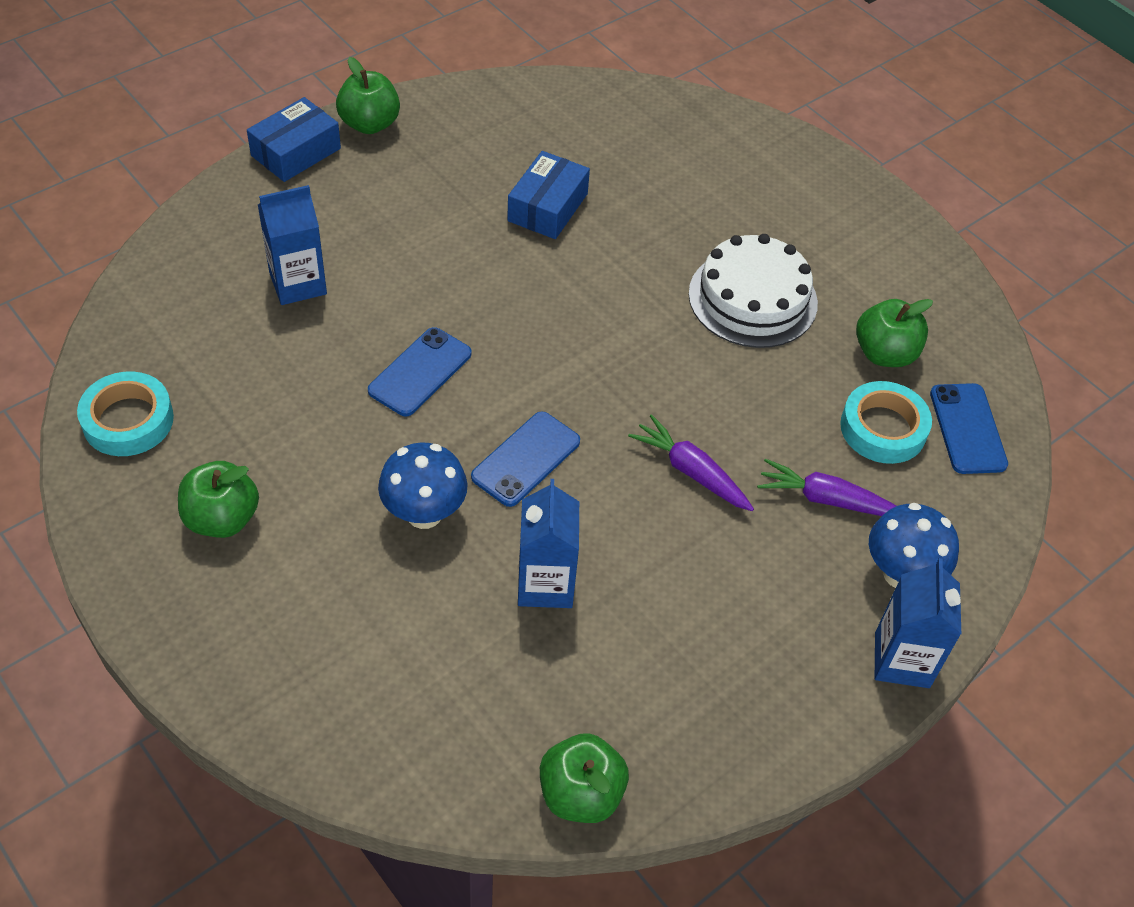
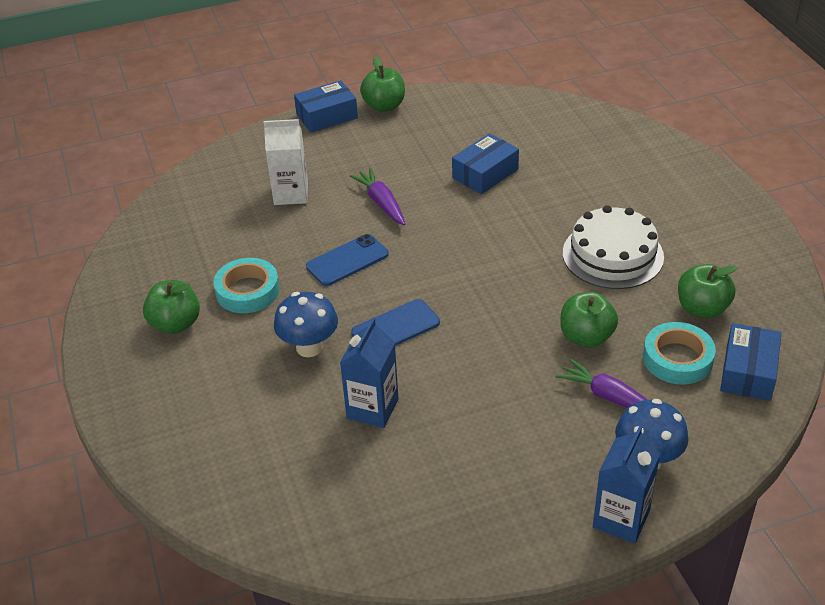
camera: 25 degrees right, 10 degrees down
turquoise tape [77,371,174,456] -> turquoise tape moved to [214,258,280,313]
blue carton [258,185,327,305] -> white carton [264,119,308,205]
green apple [540,733,629,823] -> green apple moved to [560,292,618,348]
purple carrot [628,414,754,511] -> purple carrot moved to [350,168,405,225]
blue phone [930,383,1008,474] -> blue box [720,323,782,401]

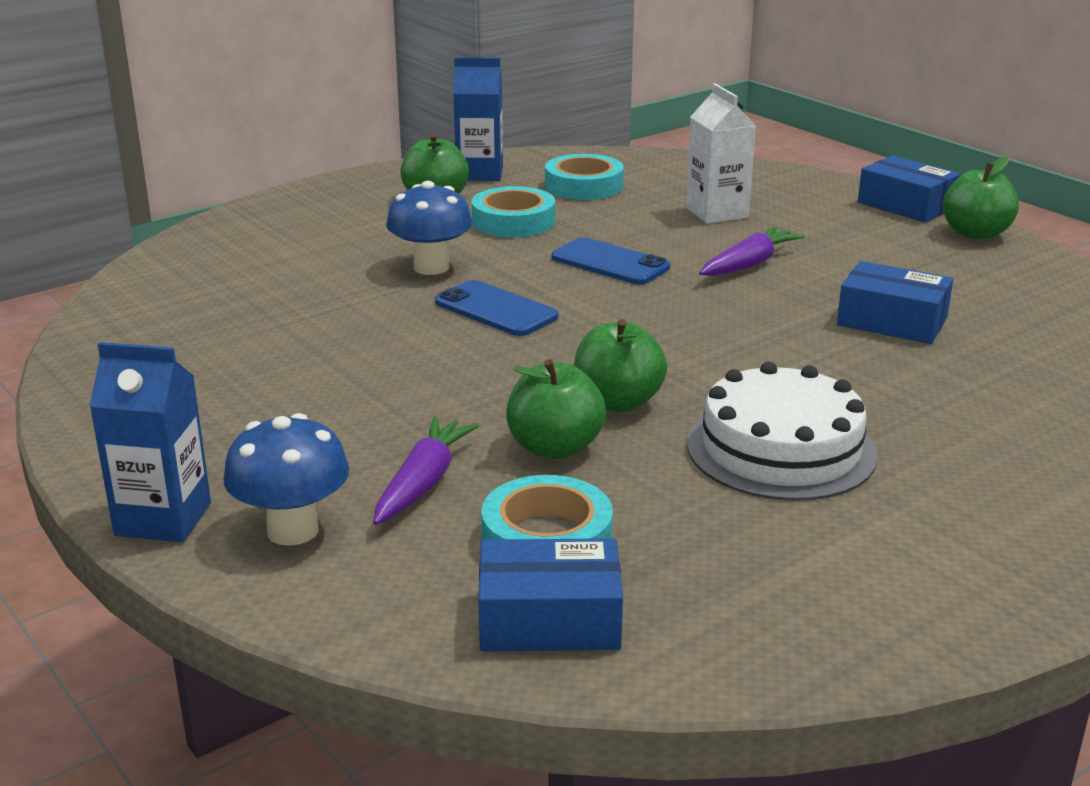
camera: 70 degrees right, 15 degrees down
blue carton [340,318,399,428] -> blue carton moved to [453,57,503,181]
green apple [678,264,737,319] -> green apple moved to [574,319,667,413]
none -> turquoise tape [545,154,624,200]

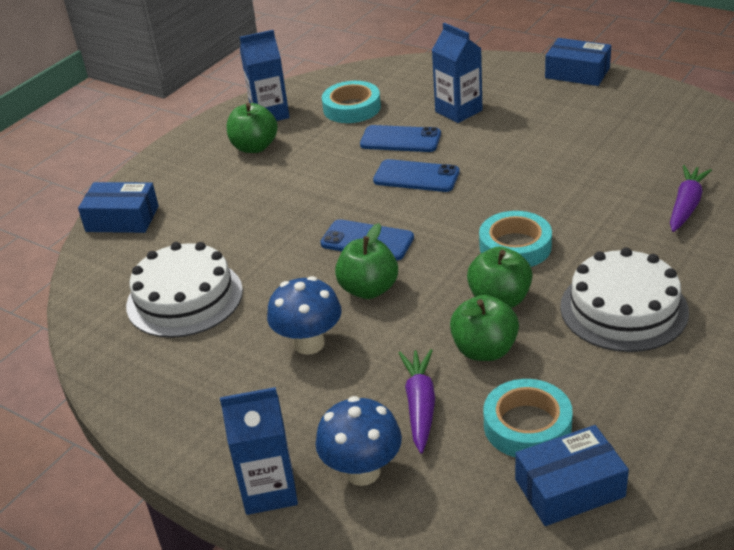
camera: 15 degrees left, 10 degrees up
blue mushroom [386,181,473,275] -> blue mushroom moved to [267,276,342,355]
turquoise tape [472,186,555,237] -> turquoise tape moved to [479,211,552,267]
white carton [686,83,756,224] -> blue carton [432,23,482,123]
purple carrot [699,226,805,276] -> purple carrot moved to [670,165,712,232]
blue box [837,261,953,344] -> blue box moved to [78,182,159,233]
green apple [943,156,1019,240] -> green apple moved to [335,223,398,299]
none -> white cake [126,242,243,338]
none -> blue phone [360,125,441,152]

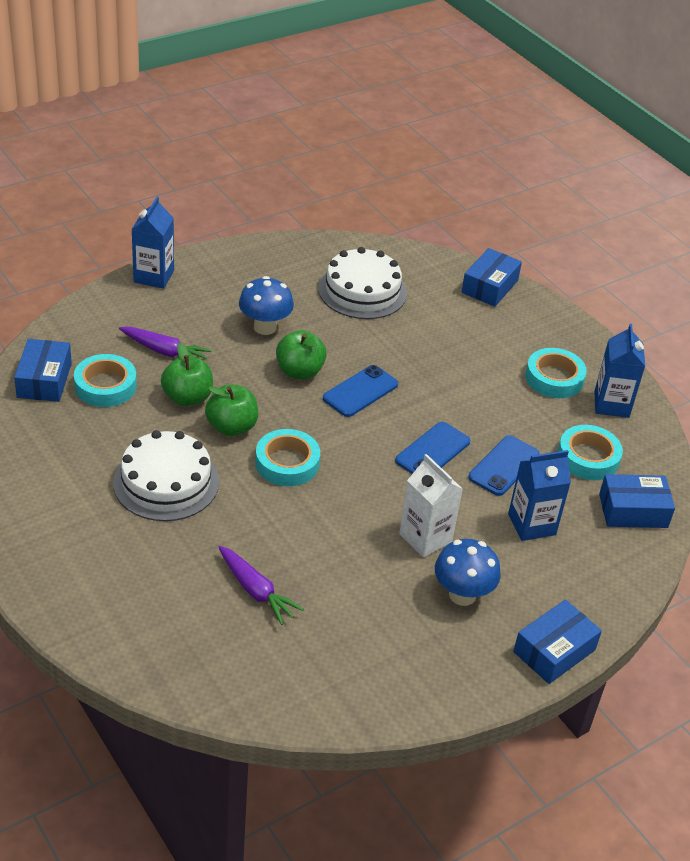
camera: 105 degrees right, 5 degrees up
green apple [227,103,278,153] -> turquoise tape [525,348,587,398]
blue mushroom [315,396,402,486] -> blue mushroom moved to [435,539,501,606]
none -> white carton [399,454,463,558]
none -> blue box [599,474,675,528]

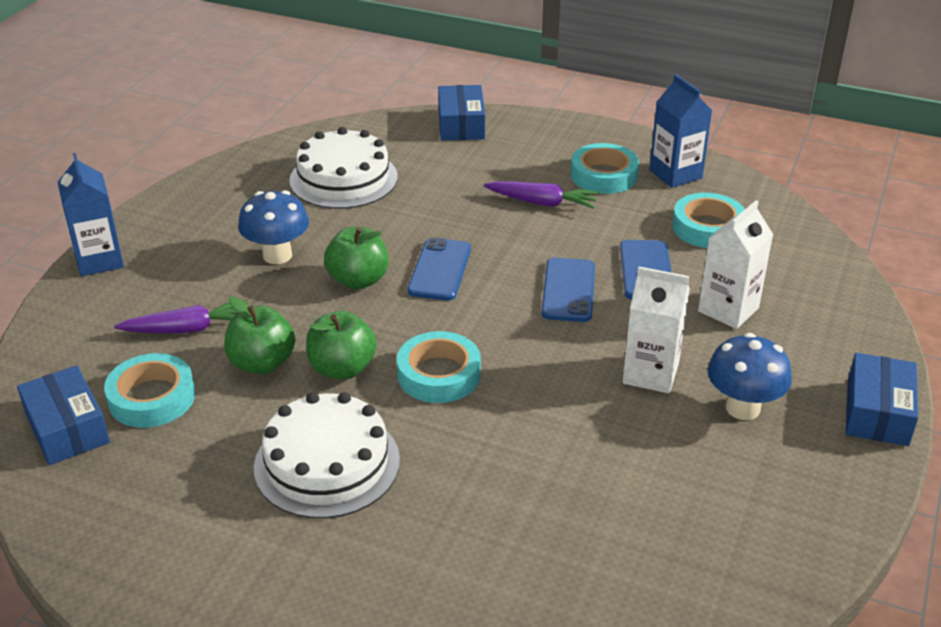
camera: 30 degrees left, 5 degrees down
purple carrot [219,546,304,625] -> purple carrot moved to [484,181,598,209]
blue carton [508,450,571,541] -> white carton [698,200,773,329]
blue box [599,474,675,528] -> none

